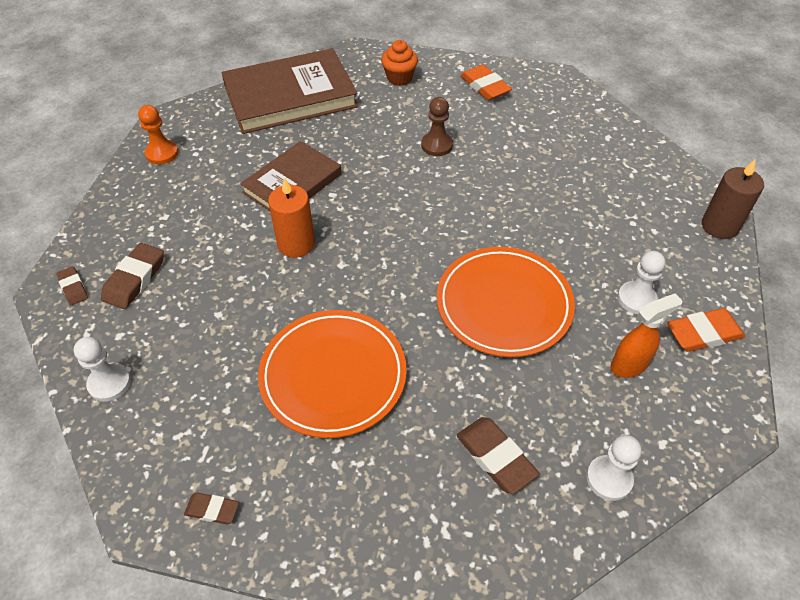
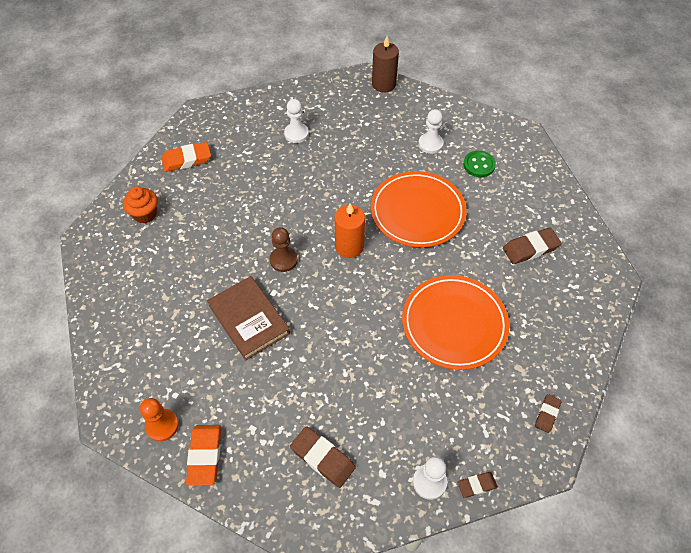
camera: 75 degrees left, 5 degrees up
brown eraser [56,266,88,305] -> brown eraser moved to [458,472,498,498]
brown book [222,48,358,134] -> none
orange candle [268,177,315,258] -> orange candle moved to [334,203,365,258]
brown pawn [421,97,453,156] -> brown pawn moved to [269,227,298,272]
white pawn [586,435,642,501] -> white pawn moved to [284,99,309,143]
orange spray bottle [610,293,682,378] -> green button [463,151,496,177]
orange eraser [667,308,745,352] -> orange eraser moved to [186,425,221,486]

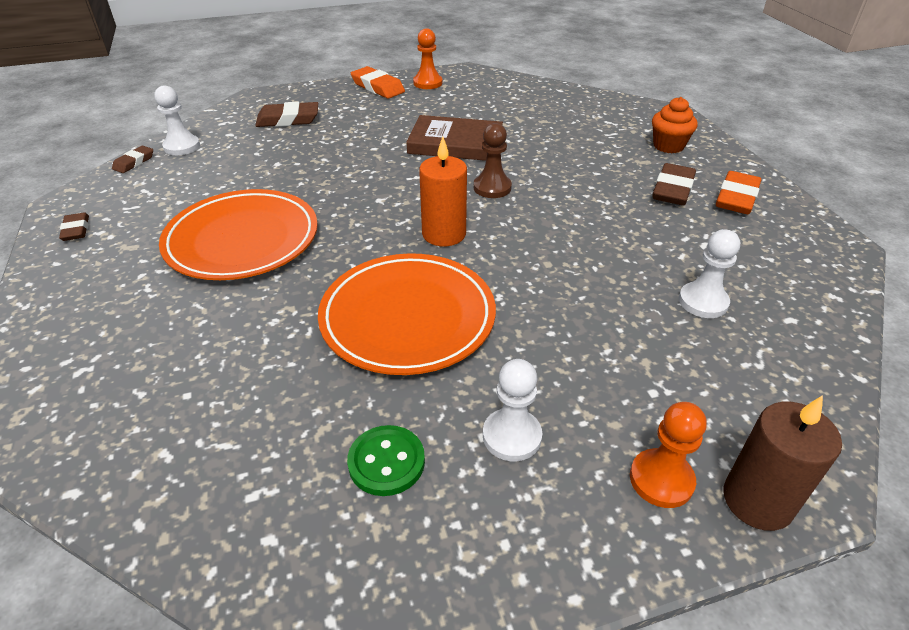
camera: 135 degrees right, 15 degrees down
brown eraser [503,228,562,264] -> brown eraser moved to [652,163,696,206]
none -> orange pawn [630,402,707,508]

